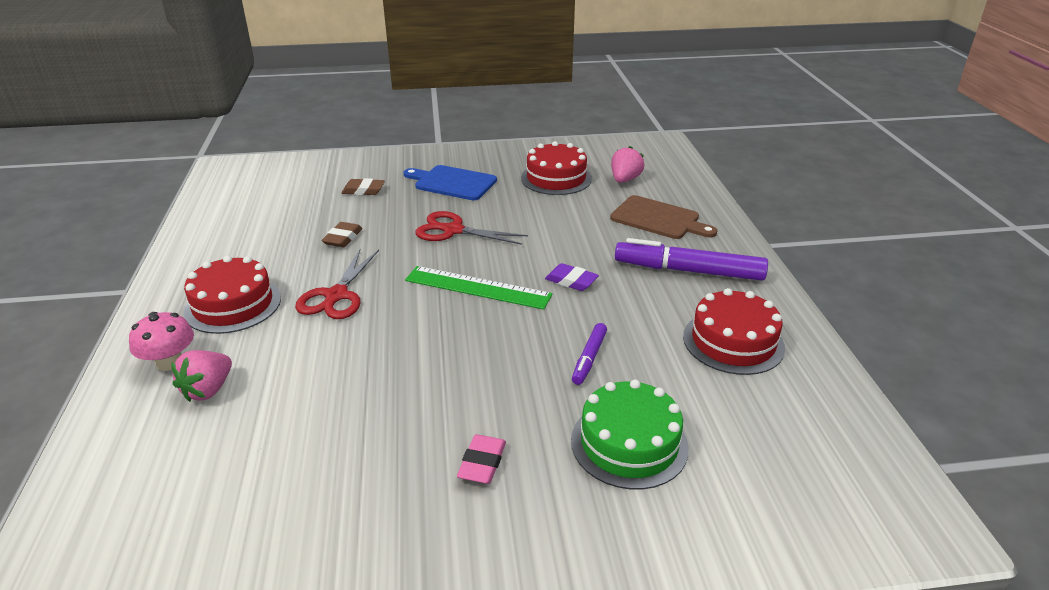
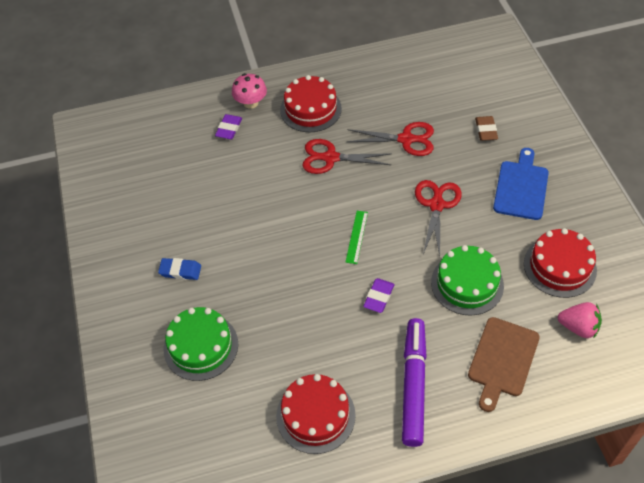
camera: 85 degrees right, 20 degrees up
pink strawberry [171,350,232,402] -> purple eraser [215,114,242,139]
brown eraser [321,222,363,247] -> red scissors [346,122,434,156]
green ruler [405,266,553,310] -> green ruler [345,211,368,264], size x0.56
pink eraser [457,434,506,484] -> blue eraser [158,258,201,280]
purple marker [572,323,607,385] -> none
none -> green cake [431,245,504,316]

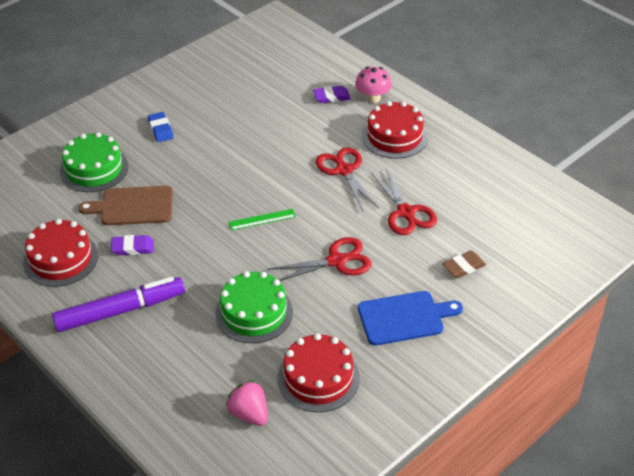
camera: 60 degrees right, 10 degrees down
purple eraser [363,278,394,313] -> purple eraser moved to [111,235,154,255]
brown cutting board [468,317,540,412] -> brown cutting board moved to [78,186,173,225]
pink strawberry [558,302,602,339] -> pink strawberry turned 150 degrees clockwise [226,380,268,426]

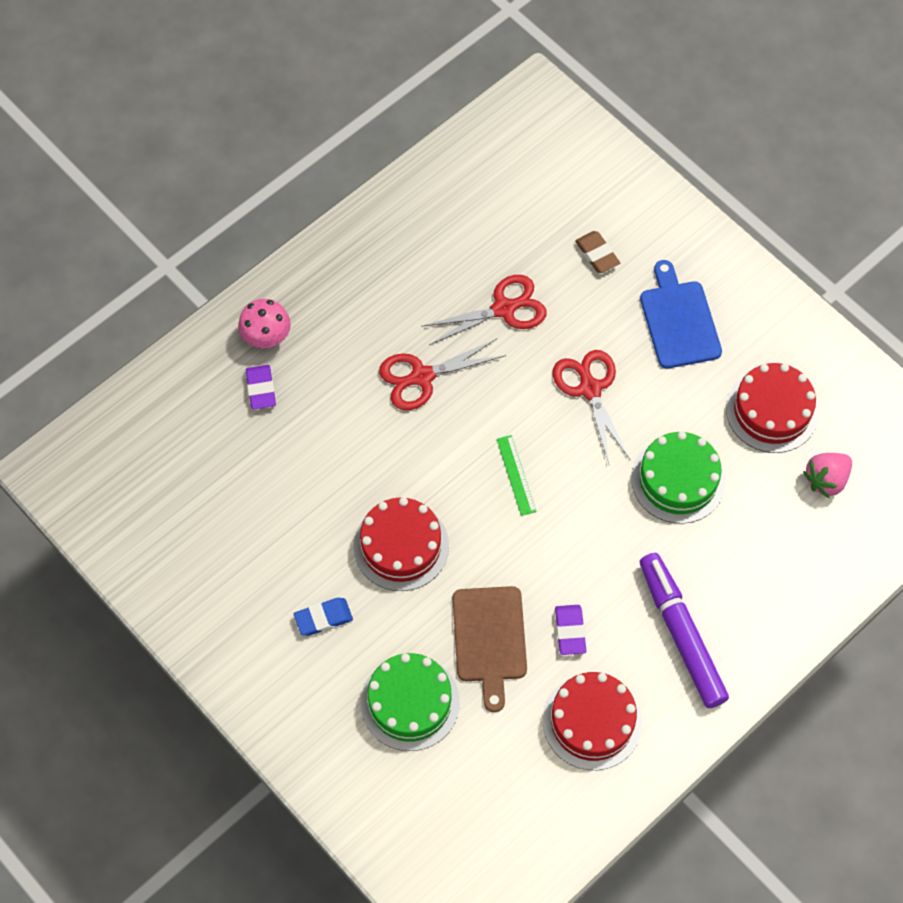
camera: 90 degrees left, 20 degrees up
red cake [362,101,428,159] -> red cake moved to [353,497,449,591]

